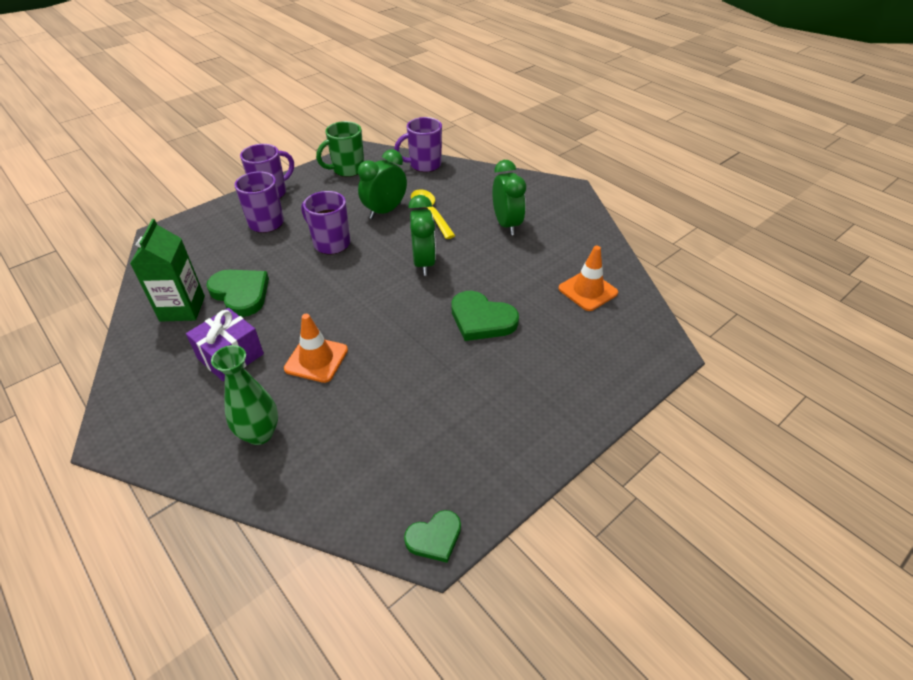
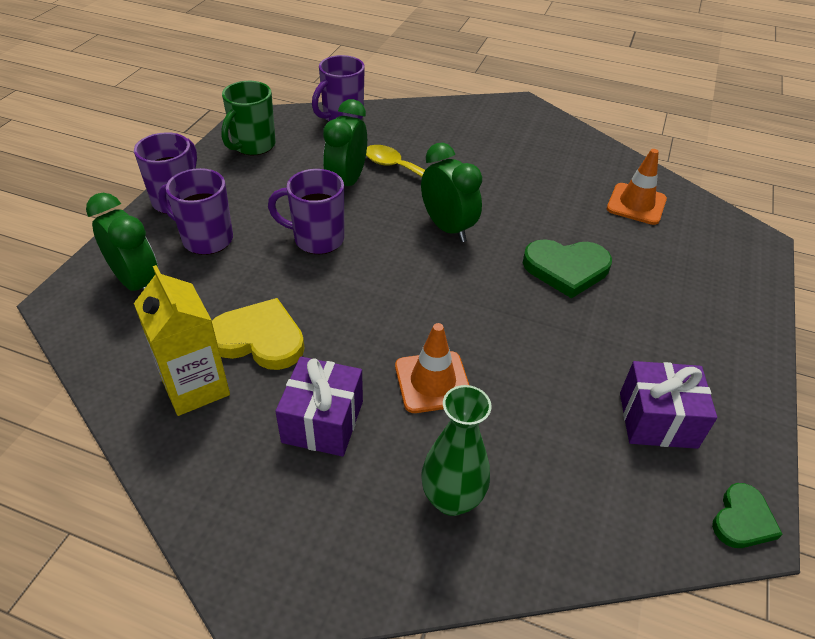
camera: 30 degrees left, 0 degrees up
green carton [130,219,205,322] -> yellow carton [134,265,230,416]
green heart [206,270,269,317] -> yellow heart [212,298,304,370]
green clock [492,160,526,235] -> green clock moved to [86,193,158,291]
none -> purple gift [620,361,717,449]

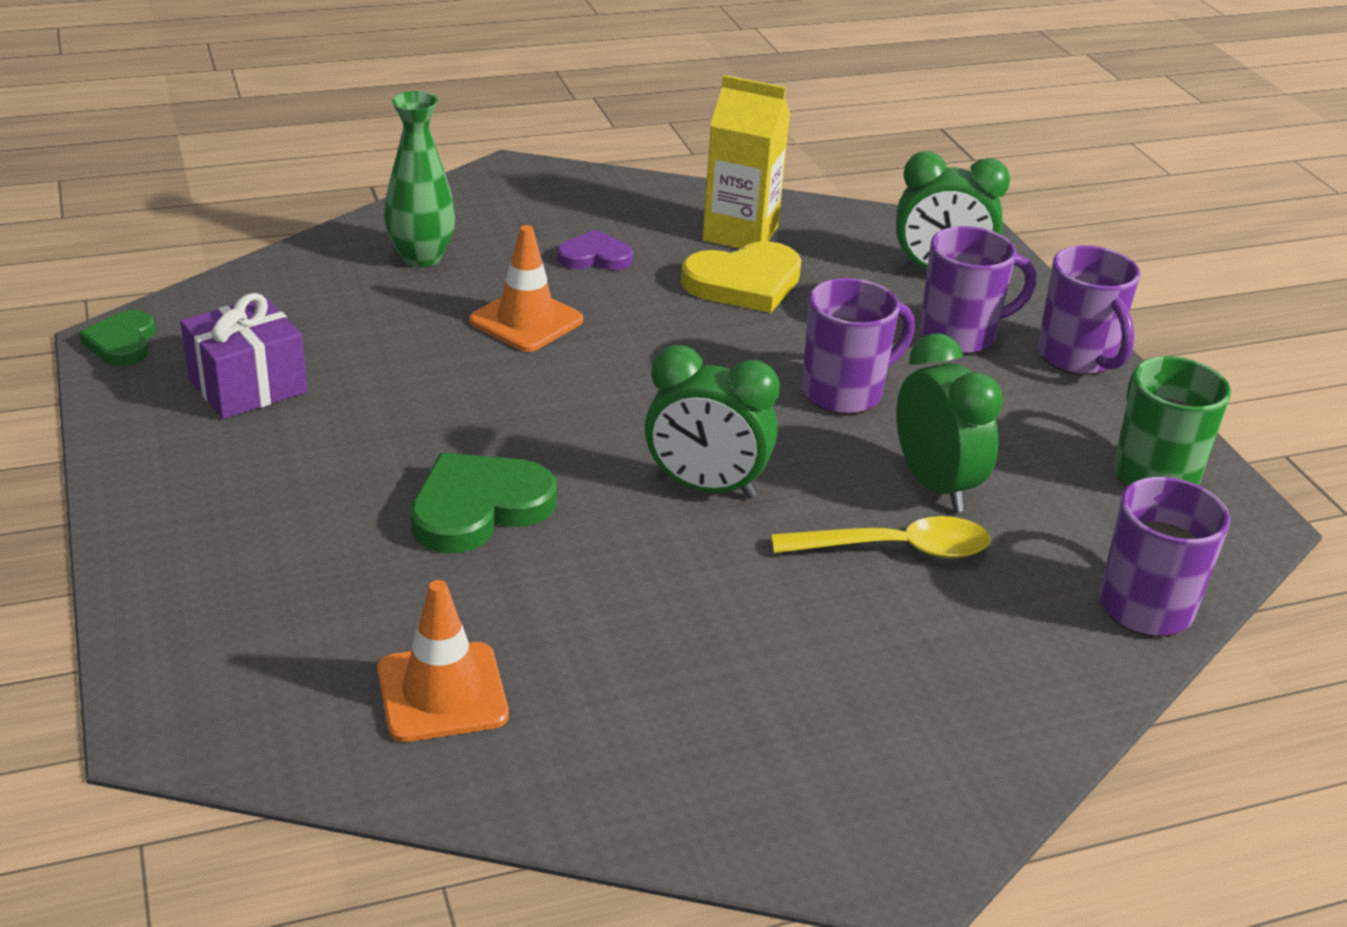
camera: 140 degrees right, 10 degrees down
purple gift [275,357,363,457] -> purple heart [557,230,633,270]

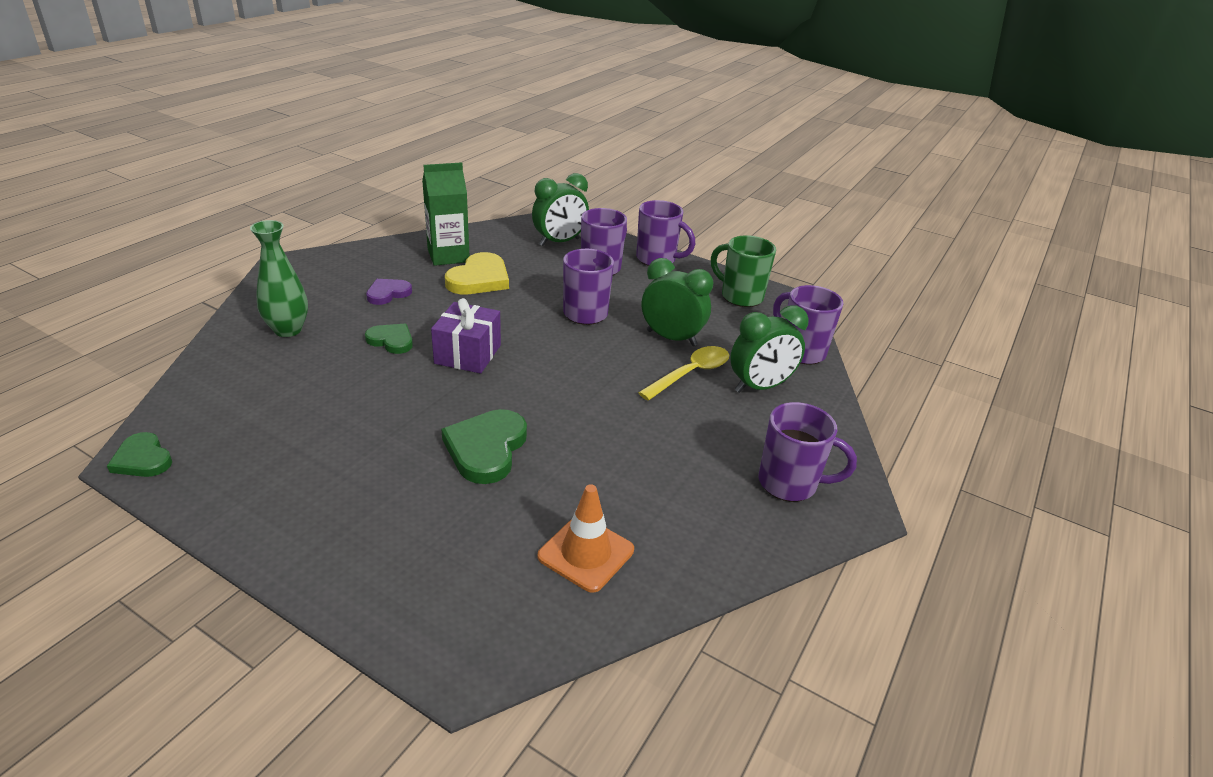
camera: 40 degrees left, 0 degrees up
purple gift [180,293,307,419] -> purple gift moved to [431,298,501,374]
orange traffic cone [469,225,583,352] -> green heart [365,324,413,354]
green clock [645,345,780,499] -> green clock moved to [730,305,809,393]
yellow carton [702,75,790,249] -> green carton [422,162,470,266]
none -> purple mug [759,402,857,502]

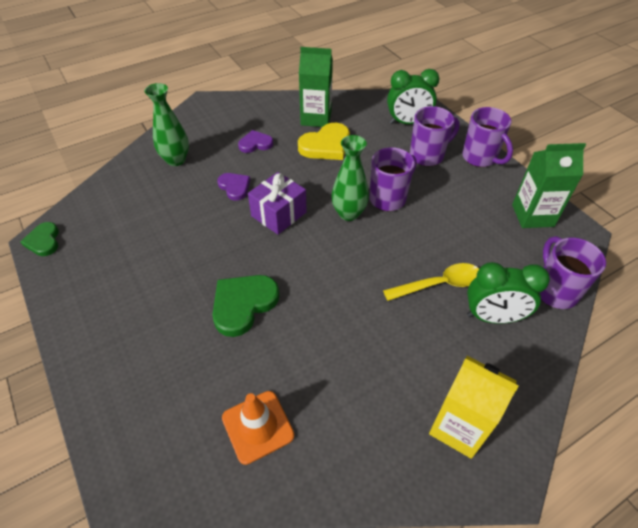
camera: 30 degrees right, 15 degrees up
green heart [365,324,413,354] -> purple heart [217,173,250,201]
green clock [642,258,713,346] -> none
green mug [711,235,776,307] -> green carton [512,143,586,228]
purple mug [759,402,857,502] -> yellow carton [429,356,519,459]
none -> green vase [331,135,369,221]

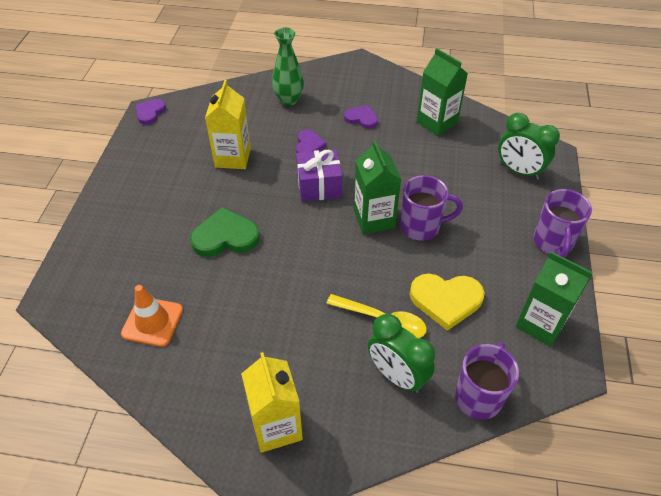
camera: 40 degrees right, 0 degrees up
green heart [20,222,59,256] -> purple heart [135,99,166,125]
yellow heart [298,123,350,160] -> yellow heart moved to [410,274,485,331]
green vase [331,135,369,221] -> green carton [354,140,401,234]
purple mug [410,106,460,167] -> none
none -> yellow carton [205,80,251,169]

